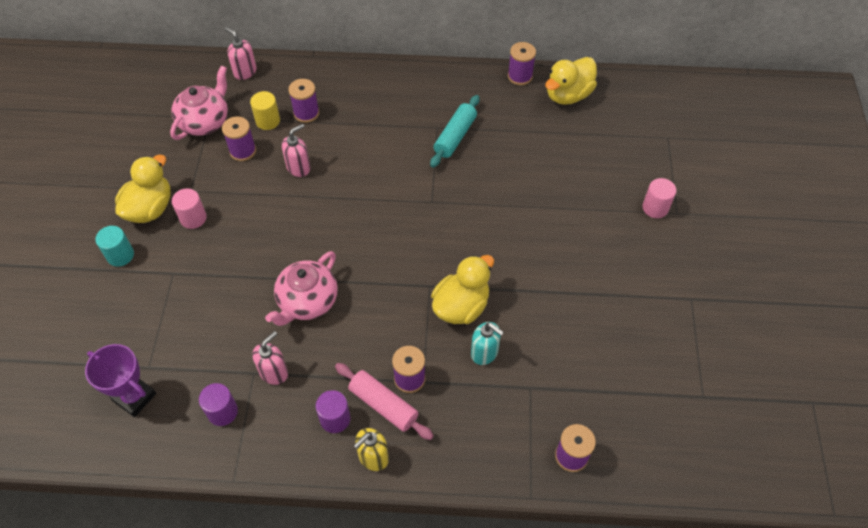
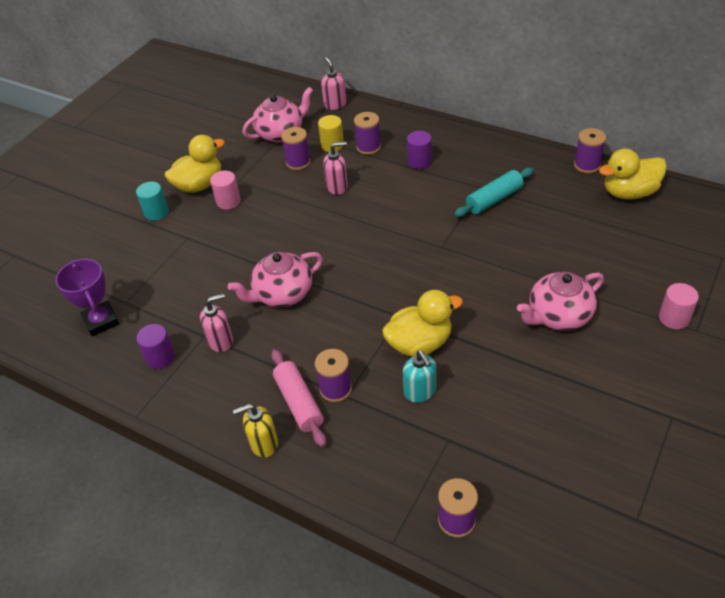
camera: 30 degrees right, 10 degrees down
purple cylinder [316,390,351,433] -> purple cylinder moved to [407,131,432,169]
none -> pink teapot [517,272,604,331]

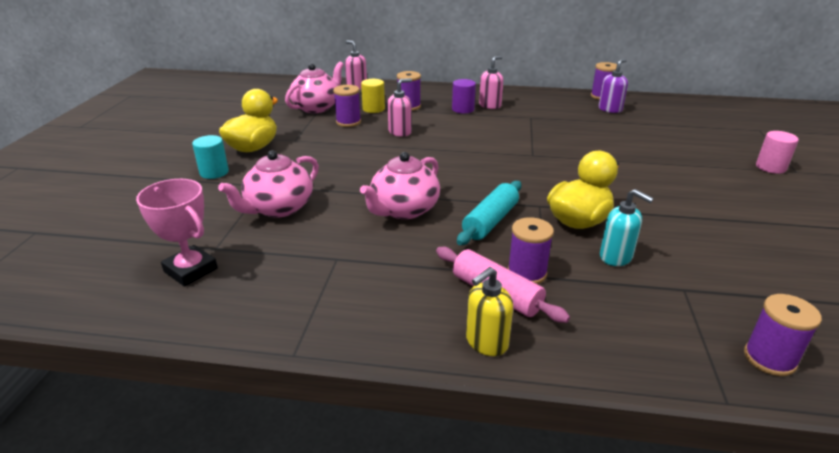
camera: 25 degrees left, 15 degrees down
purple trophy [55,259,119,336] -> pink trophy [136,179,218,287]
purple cylinder [137,324,175,369] -> none
pink soap dispenser [200,293,233,352] -> pink soap dispenser moved to [479,56,504,109]
pink cylinder [210,171,241,210] -> none
turquoise rolling pin [454,167,534,217] -> turquoise rolling pin moved to [457,181,521,245]
pink teapot [517,272,604,331] -> pink teapot moved to [218,150,319,218]
yellow duck [599,149,667,200] -> none
none -> purple soap dispenser [598,59,628,113]

